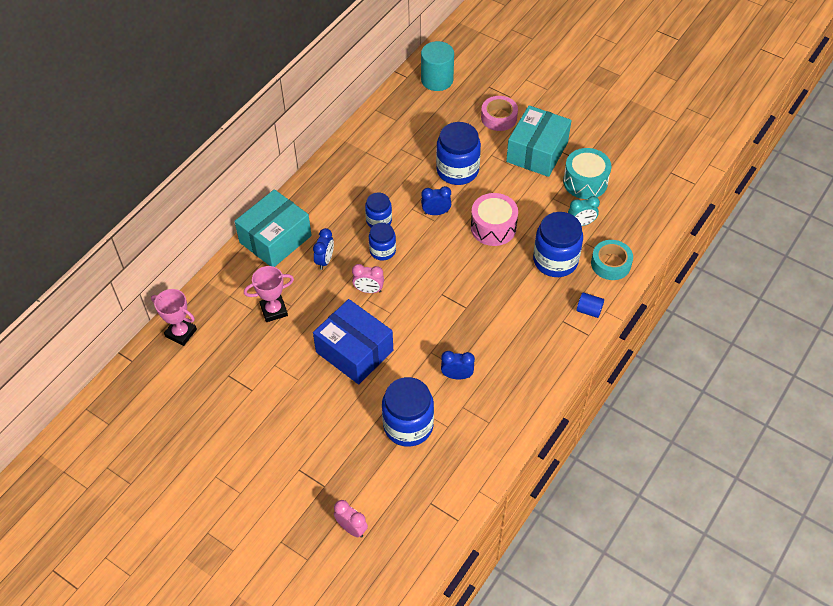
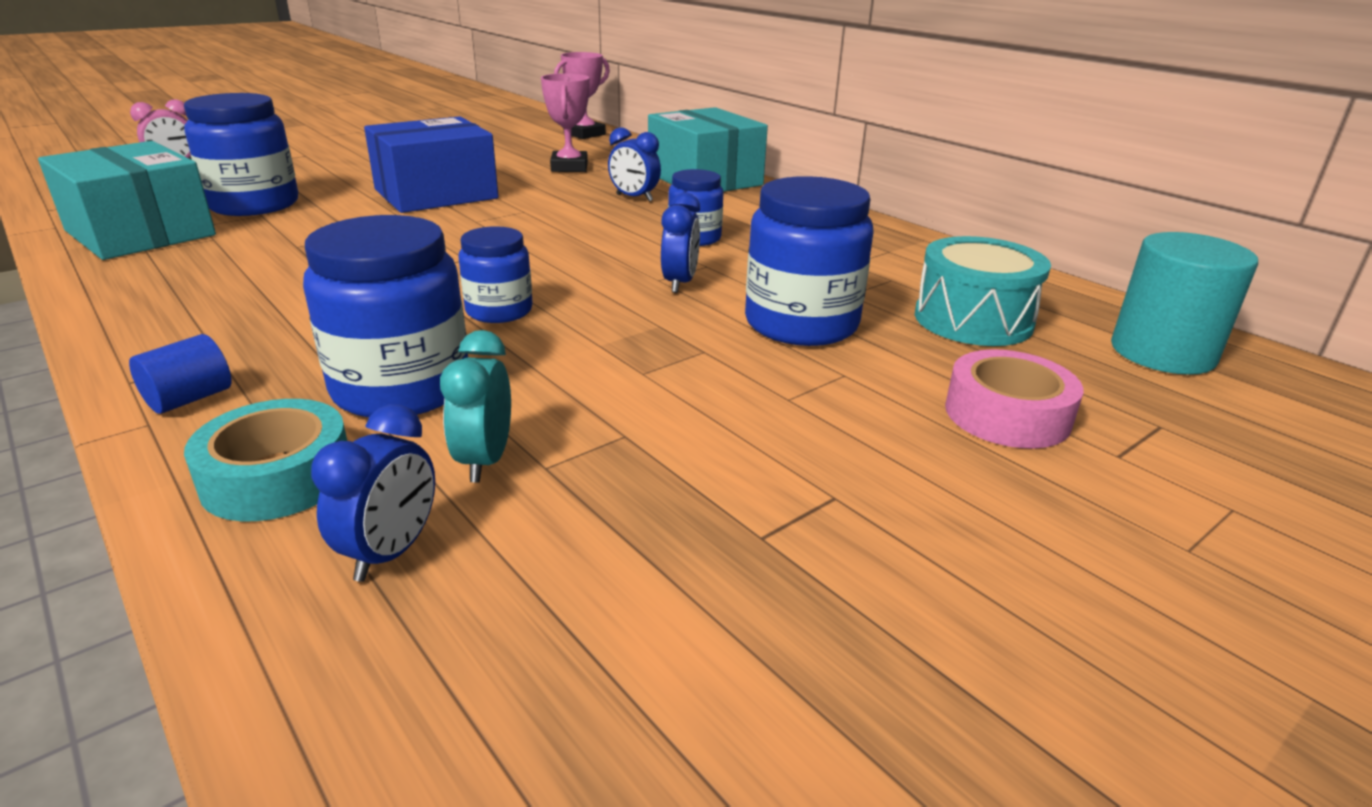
camera: 105 degrees right, 25 degrees down
pink clock [352,264,384,293] -> none
blue jar [369,223,396,261] -> blue jar moved to [458,226,533,323]
blue clock [441,351,475,379] -> blue clock moved to [311,404,435,582]
pink drum [471,193,518,246] -> none
turquoise box [506,105,572,177] -> turquoise box moved to [38,141,216,260]
turquoise drum [563,148,611,199] -> turquoise drum moved to [915,236,1051,346]

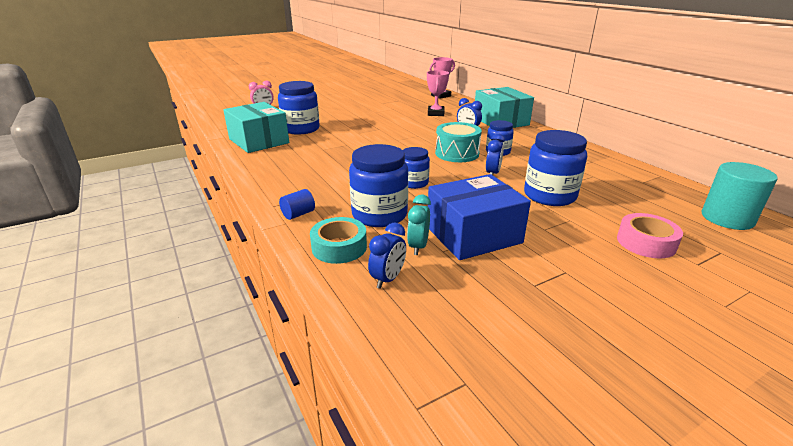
camera: 10 degrees right, 0 degrees up
blue box [364,116,499,213] -> blue box moved to [428,174,531,260]
turquoise drum [915,236,1051,346] -> turquoise drum moved to [435,122,482,162]

